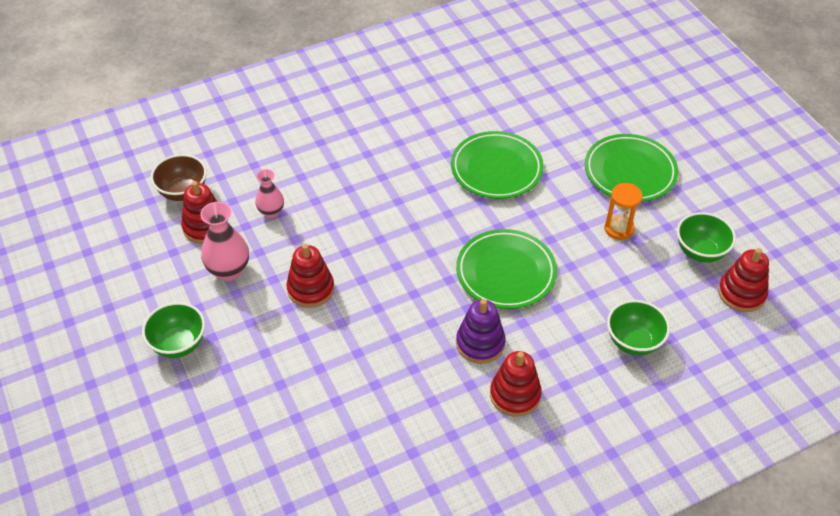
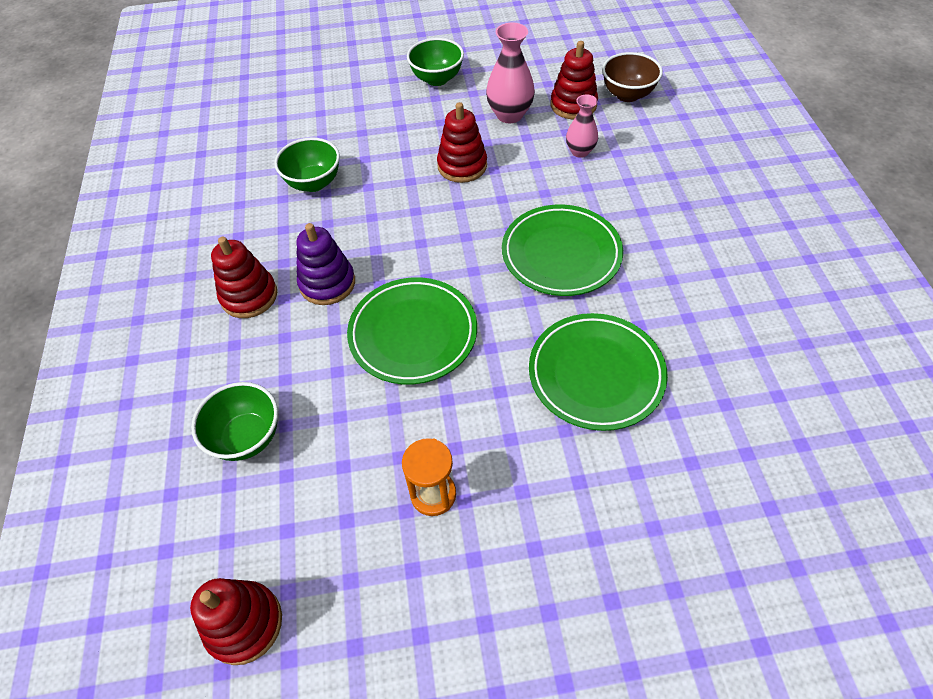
camera: 110 degrees right, 5 degrees up
green plate [585,134,678,202] -> green plate moved to [502,204,623,296]
green bowl [677,212,736,263] -> green bowl moved to [274,137,340,192]

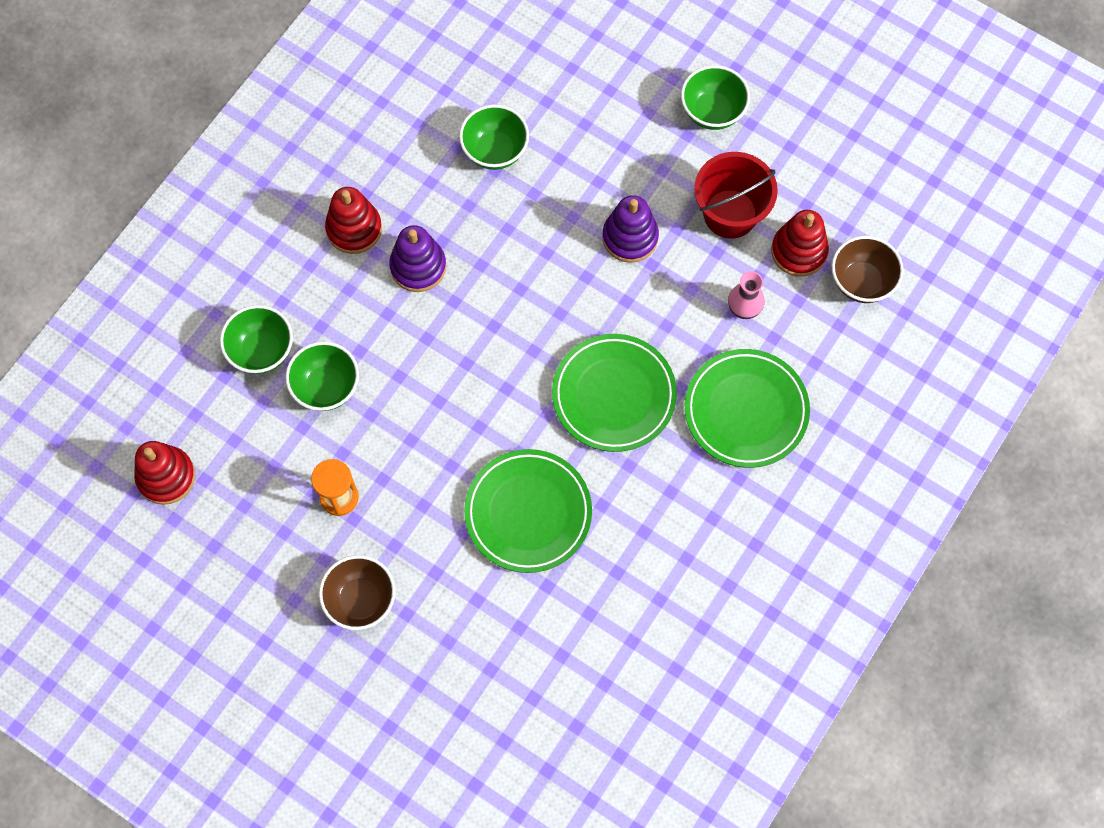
camera: 40 degrees right, 15 degrees up
green plate [347,277,477,385] -> green plate moved to [685,349,810,468]
red stacking toy [437,102,487,183] -> purple stacking toy [602,195,659,263]
pink vase [486,23,535,123] -> red bucket [694,152,778,239]
none -> green bowl [285,342,359,411]
none -> brown bowl [319,555,395,630]

